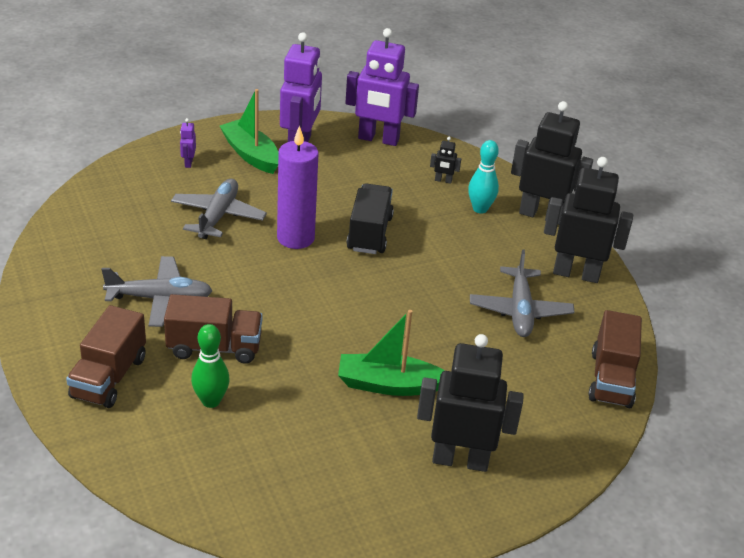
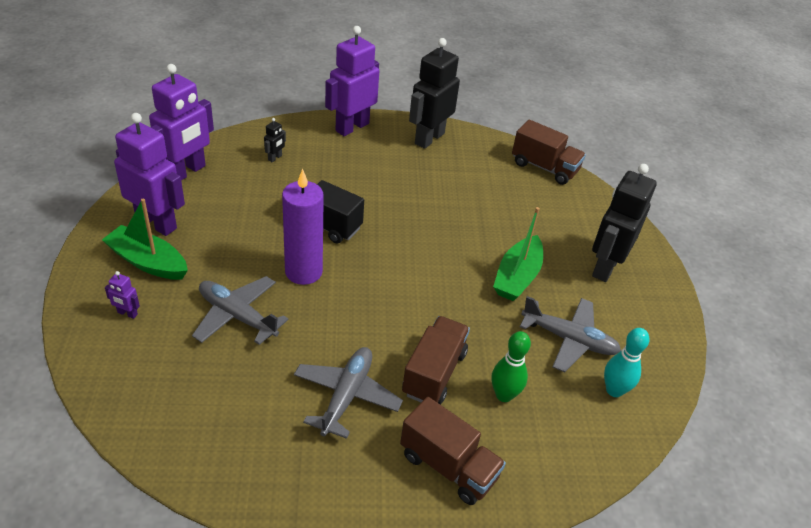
camera: 70 degrees left, 5 degrees up
green boat [220,89,279,174] -> green boat turned 45 degrees clockwise [102,199,188,280]
turquoise bowling pin [468,140,499,214] -> turquoise bowling pin moved to [604,328,649,397]
grey plane [470,249,575,337] -> grey plane moved to [520,296,621,372]
black robot [511,101,593,225] -> purple robot [325,26,379,136]

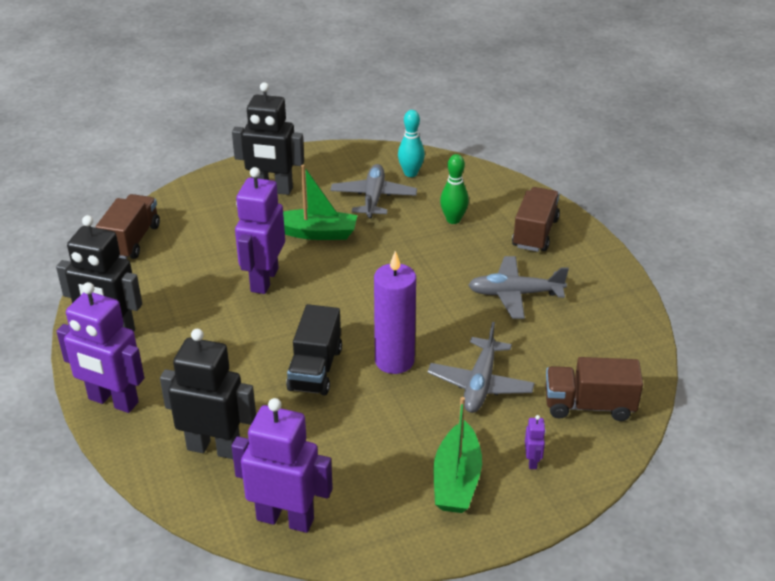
camera: 105 degrees left, 5 degrees down
purple robot [114,113,185,236] -> purple robot moved to [235,167,285,294]
black robot [264,118,286,162] -> black robot [160,329,256,459], size x2.46
brown truck [402,316,470,405] -> brown truck moved to [545,357,643,421]

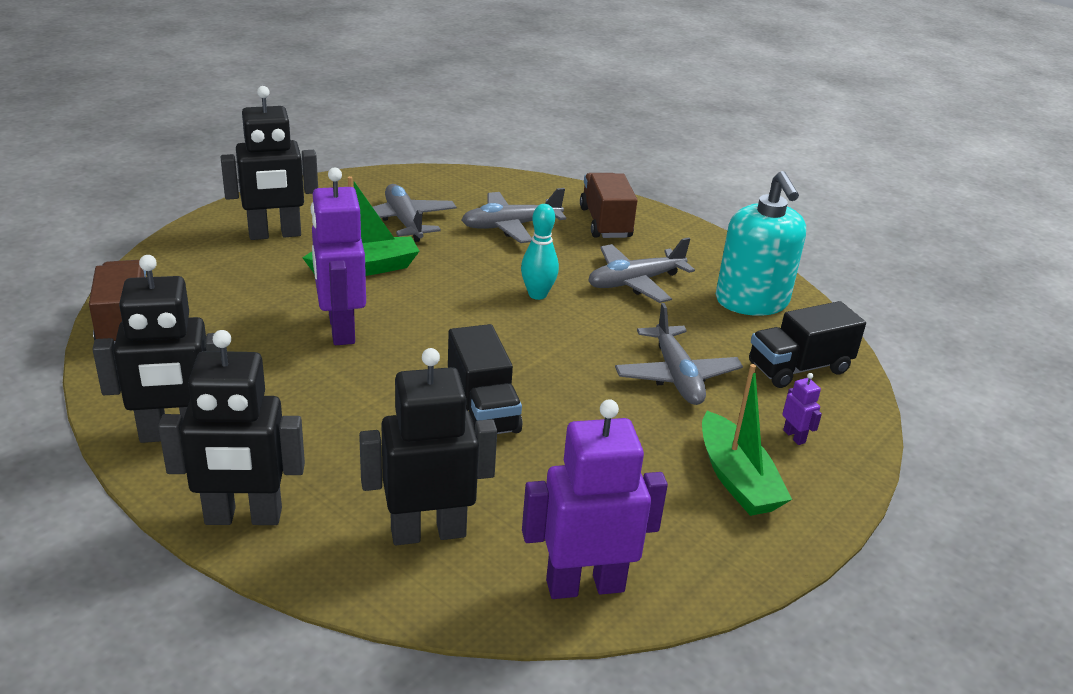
camera: 30 degrees left, 5 degrees down
purple robot [56,282,144,413] -> black robot [158,330,305,525]
purple candle [374,251,416,374] -> none
turquoise bowling pin [398,110,425,177] -> turquoise bowling pin moved to [521,204,559,300]
green bowling pin [440,154,469,224] -> grey plane [462,188,566,243]
brown truck [545,357,643,421] -> black truck [749,301,866,388]
none -> turquoise soap dispenser [716,171,806,316]

